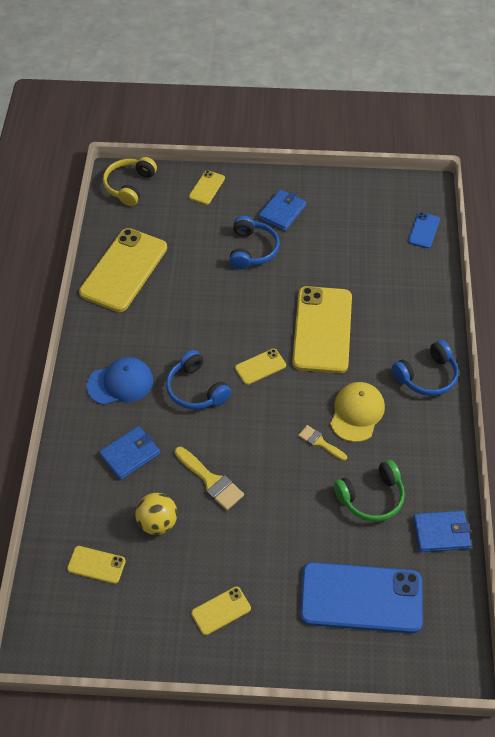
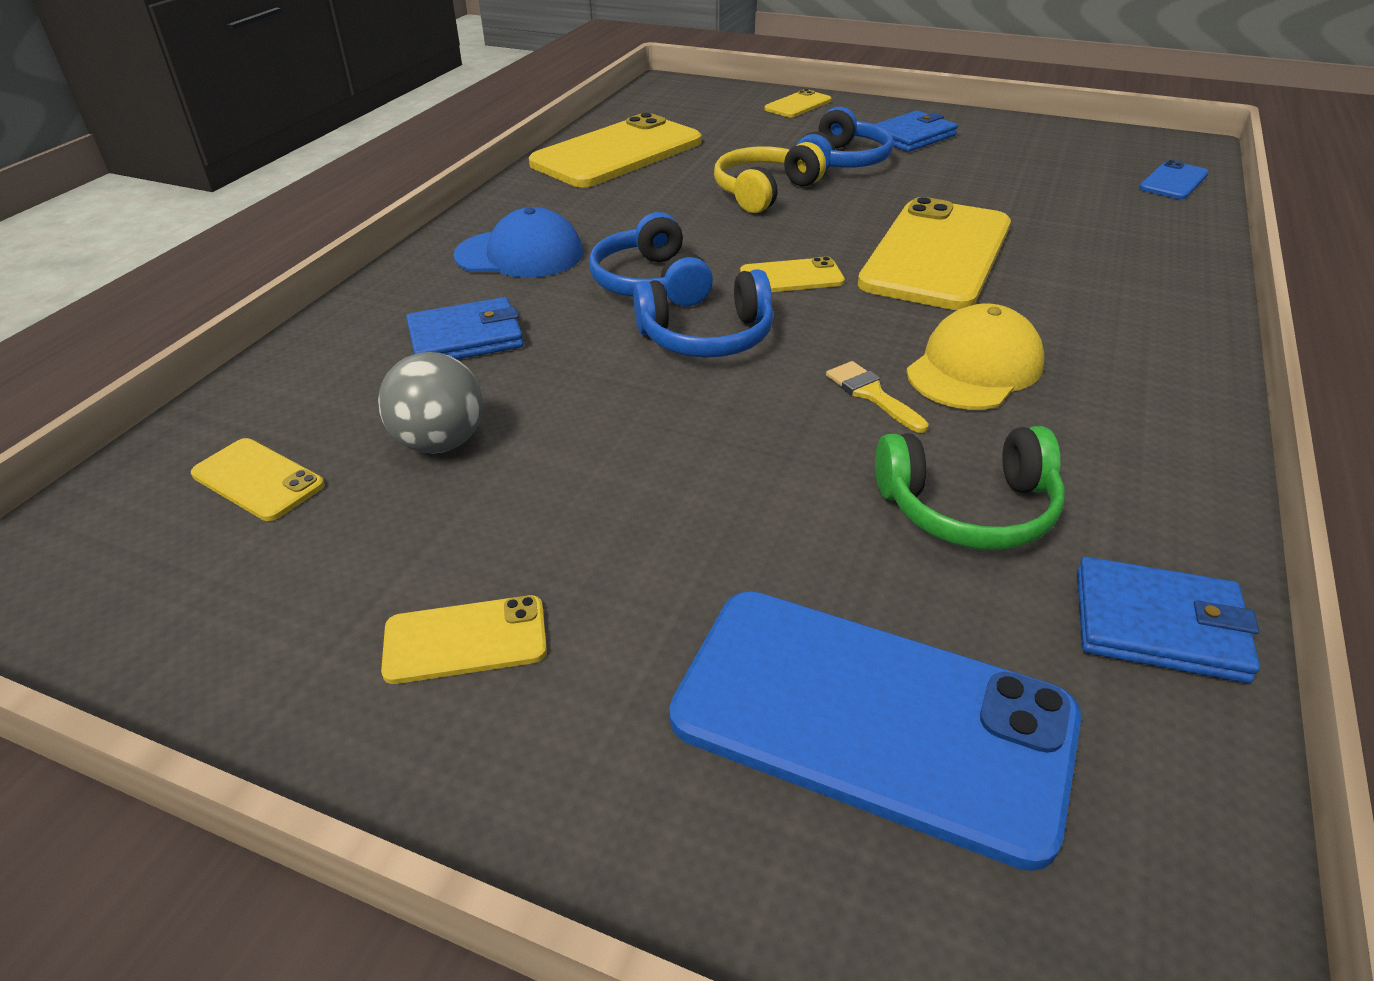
camera: 20 degrees right, 15 degrees down
yellow headphones [103,157,157,206] -> yellow headphones moved to [714,142,826,213]
yellow ball [135,493,177,535] -> grey ball [378,352,483,454]
yellow brush [175,447,244,510] -> none
blue headphones [392,340,458,396] -> blue headphones moved to [633,269,774,358]

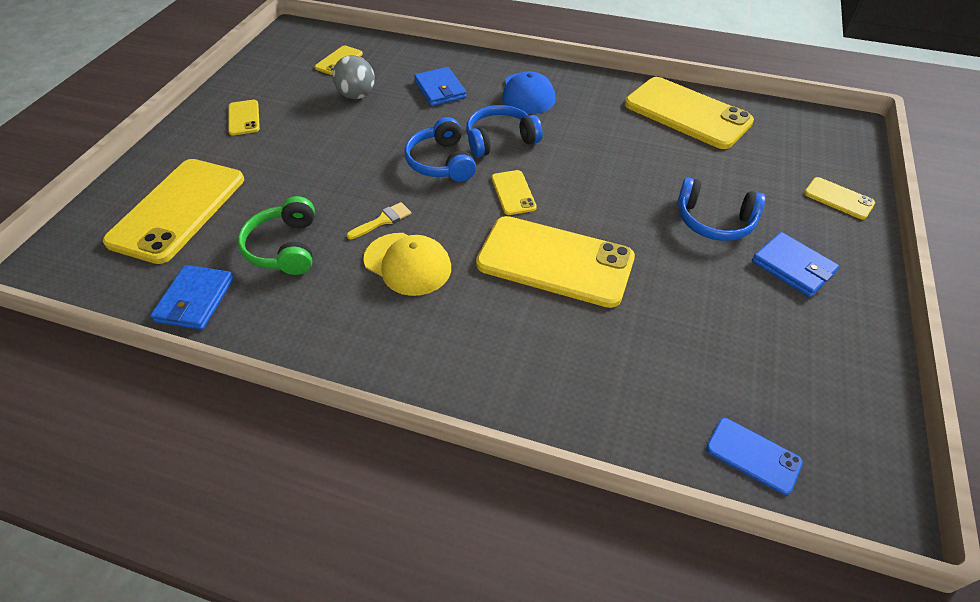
camera: 85 degrees right, 10 degrees up
blue phone [669,591,1081,871] -> yellow phone [103,159,244,264]
yellow headphones [714,142,826,213] -> none

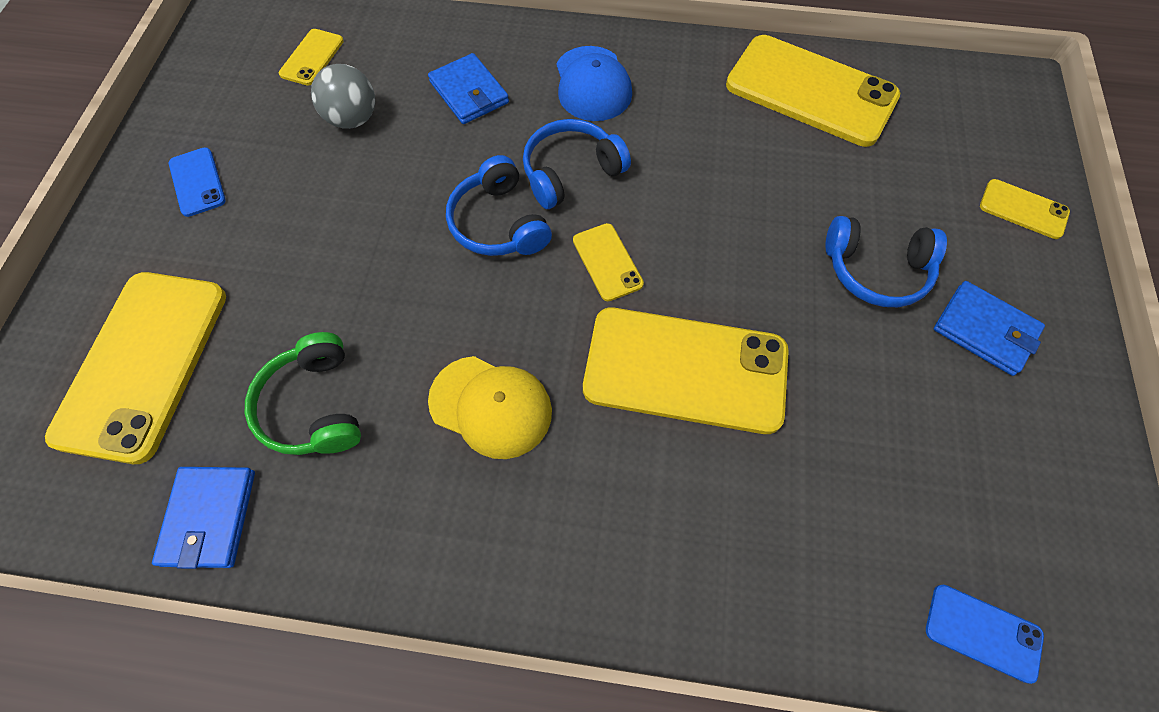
camera: 10 degrees left, 15 degrees up
yellow phone [228,100,260,135] -> blue phone [169,147,226,217]
yellow brush [347,202,411,239] -> none

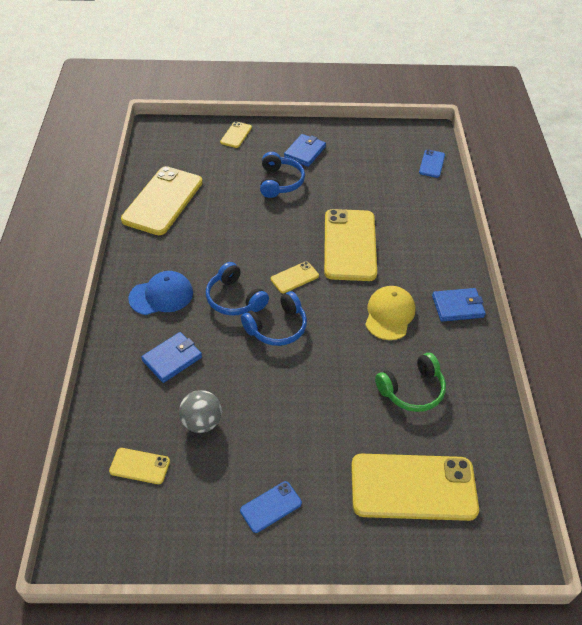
camera: 100 degrees left, 15 degrees down
blue wallet [152,467,255,569] -> blue wallet moved to [432,288,486,322]

